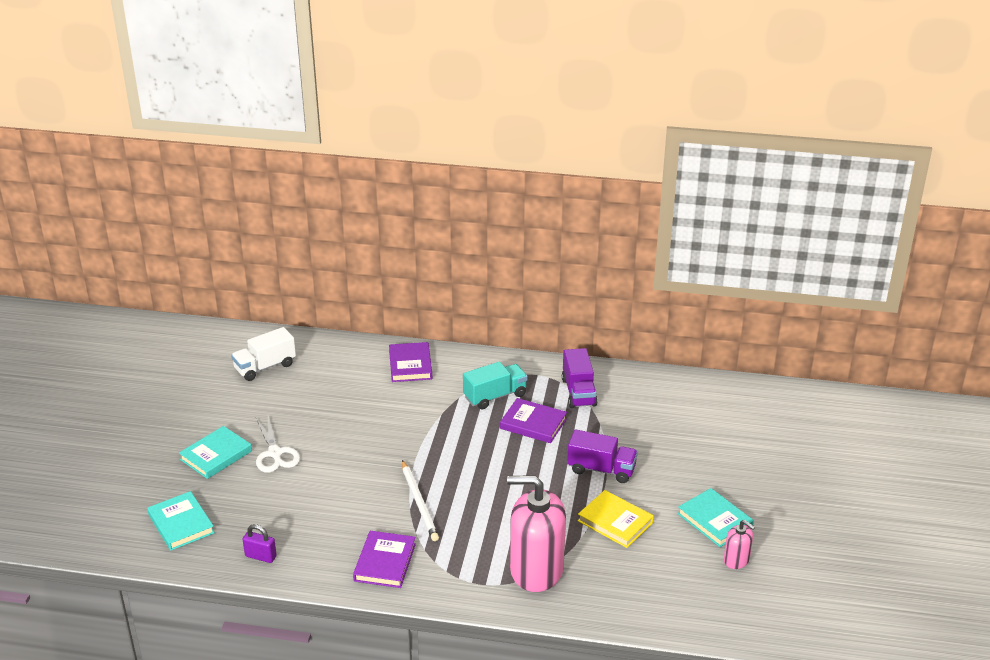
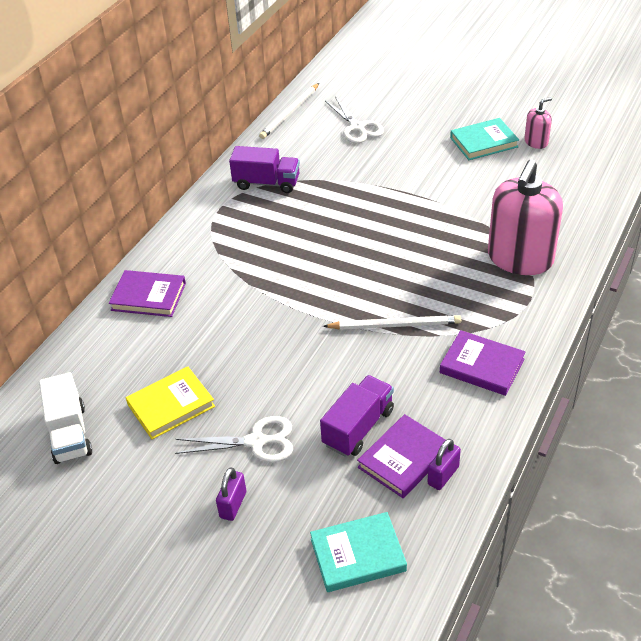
camera: 70 degrees left, 10 degrees up
turquoise book [179,426,252,479] -> purple padlock [216,467,246,521]
turquoise truck [463,362,528,409] -> none
purple book [500,398,567,443] -> purple book moved to [357,414,446,498]
purple truck [567,429,638,483] -> purple truck moved to [320,375,394,457]
yellow book [578,490,654,548] -> yellow book moved to [126,366,215,439]
none -> white pencil [259,83,319,139]
none -> white scissors [325,97,384,143]

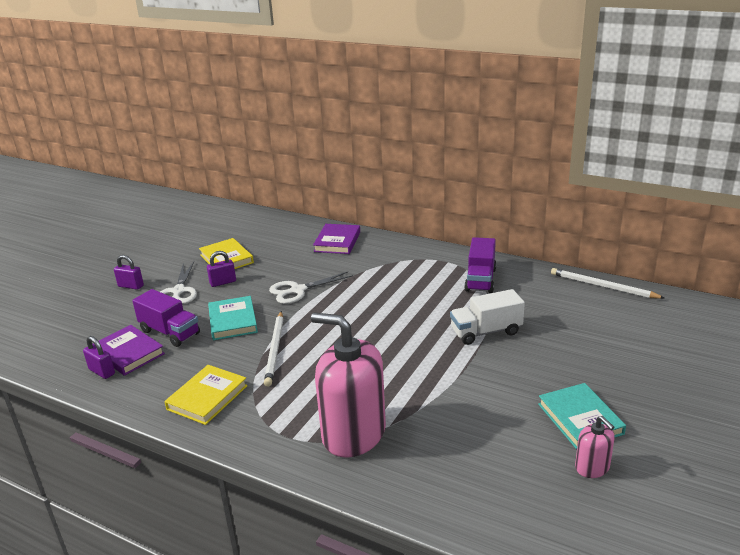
camera: 90 degrees right, 15 degrees down
white truck [39,372,92,464] -> white truck moved to [450,289,525,345]
turquoise book [310,512,407,592] -> turquoise book moved to [208,296,258,340]
white scissors [325,97,384,143] -> white scissors moved to [269,272,353,304]
purple book [440,330,525,396] -> yellow book [164,365,248,425]
none -> purple padlock [207,251,236,287]

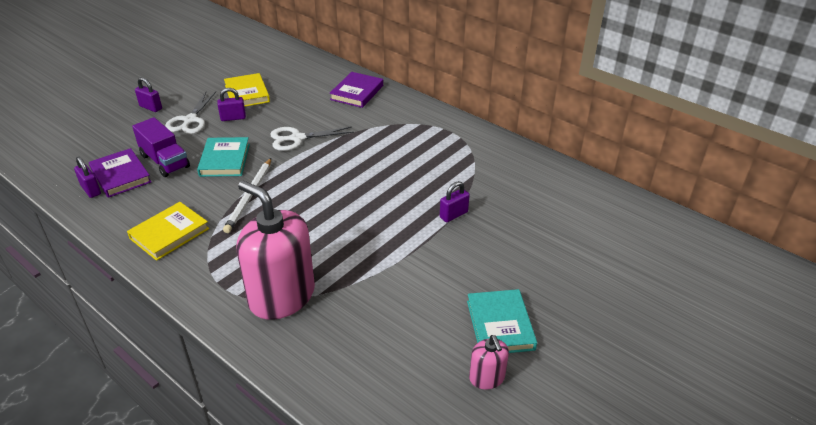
camera: 10 degrees right, 10 degrees up
white truck [450,289,525,345] -> purple padlock [440,181,470,222]
purple truck [465,237,496,293] -> none
white pencil [551,268,665,299] -> none

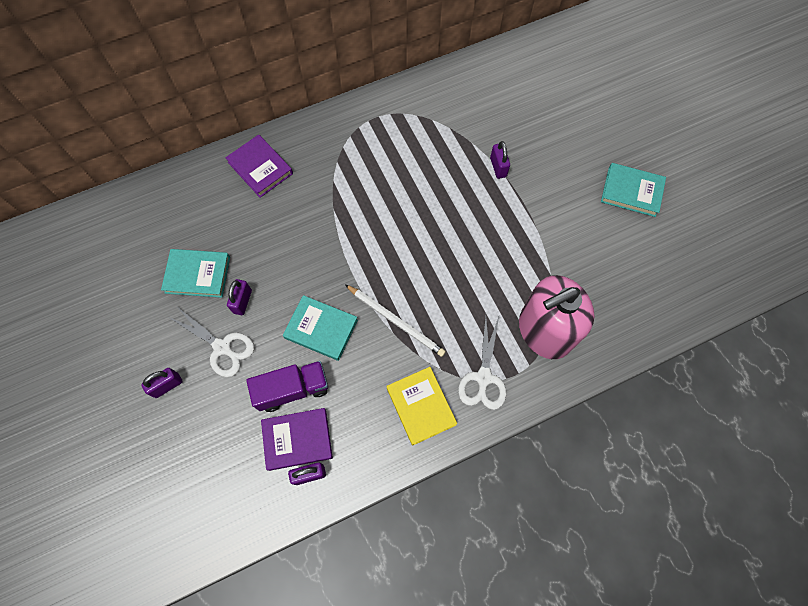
camera: 65 degrees left, 30 degrees up
yellow book [224,73,270,107] -> turquoise book [161,249,230,298]
white scissors [270,127,354,151] -> white scissors moved to [458,316,506,410]
pink soap dispenser [469,335,509,389] -> none

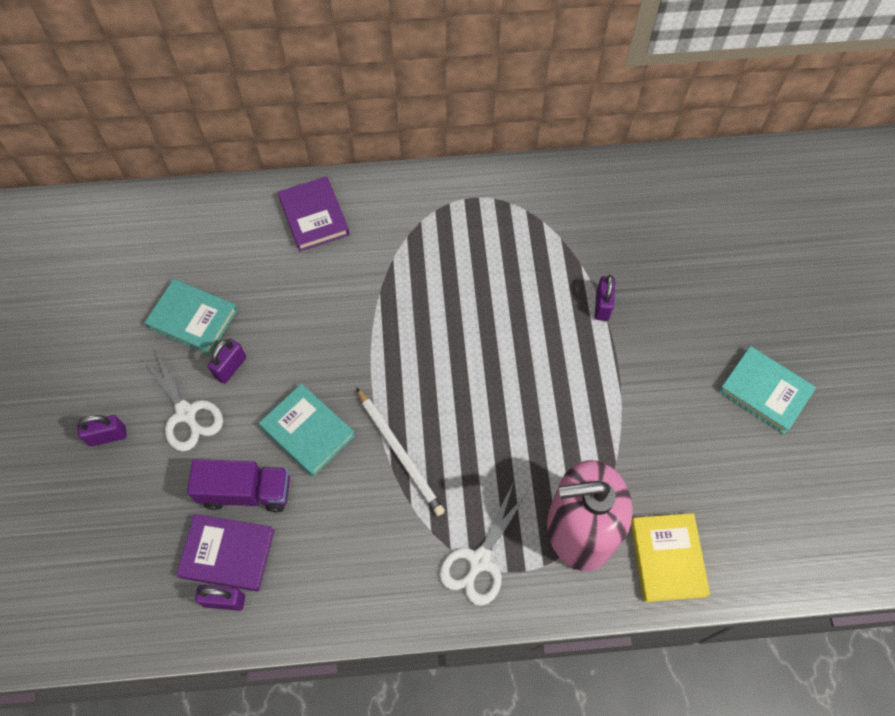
camera: 20 degrees right, 5 degrees down
yellow book [387,367,457,445] -> yellow book moved to [631,513,710,602]

